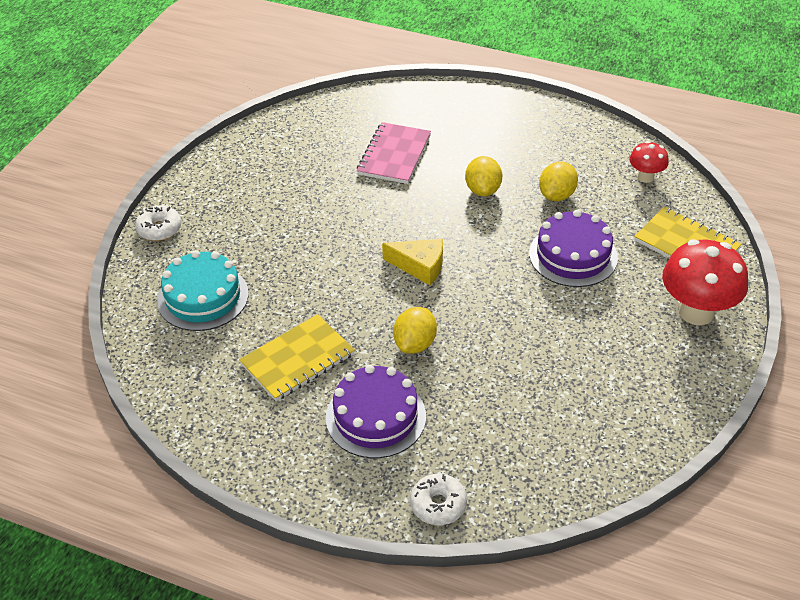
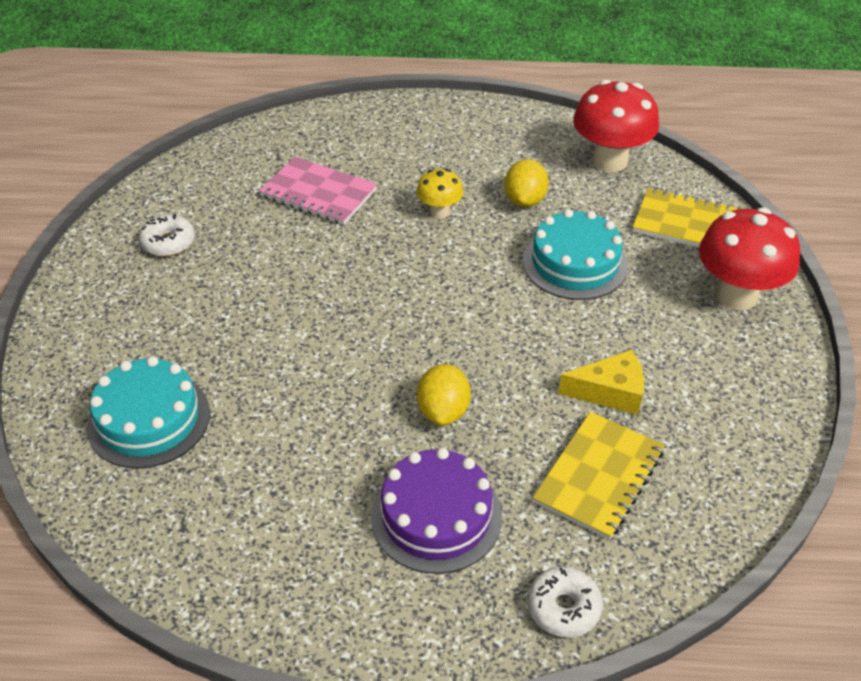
camera: 20 degrees left, 0 degrees up
white donut [135,206,182,241] -> white donut moved to [139,214,195,257]
yellow notebook [239,314,355,401] -> yellow notebook moved to [533,412,665,540]
pink notebook [357,122,431,184] -> pink notebook turned 60 degrees counterclockwise [259,157,377,225]
yellow cheese [382,239,443,285] -> yellow cheese moved to [559,350,644,415]
yellow lemon [465,156,502,196] -> yellow mushroom [416,169,463,219]
purple cake [529,210,618,287] -> turquoise cake [523,209,628,300]
red mushroom [629,141,669,183] -> red mushroom [573,80,659,172], size x1.89

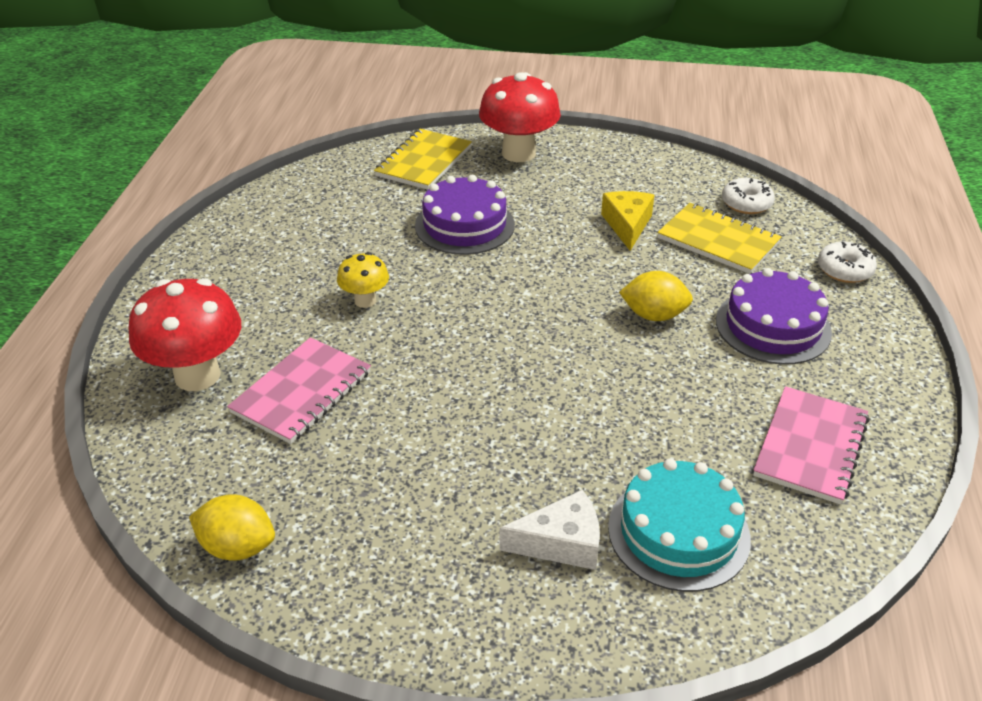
camera: 85 degrees left, 5 degrees down
white donut [139,214,195,257] -> white donut moved to [722,178,775,214]
yellow lemon [504,160,549,207] -> yellow lemon moved to [189,494,275,561]
turquoise cake [523,209,628,300] -> purple cake [415,175,515,255]
red mushroom [573,80,659,172] -> red mushroom moved to [128,278,241,391]
none -> white cheese [499,490,600,570]
none -> pink notebook [753,386,869,505]

